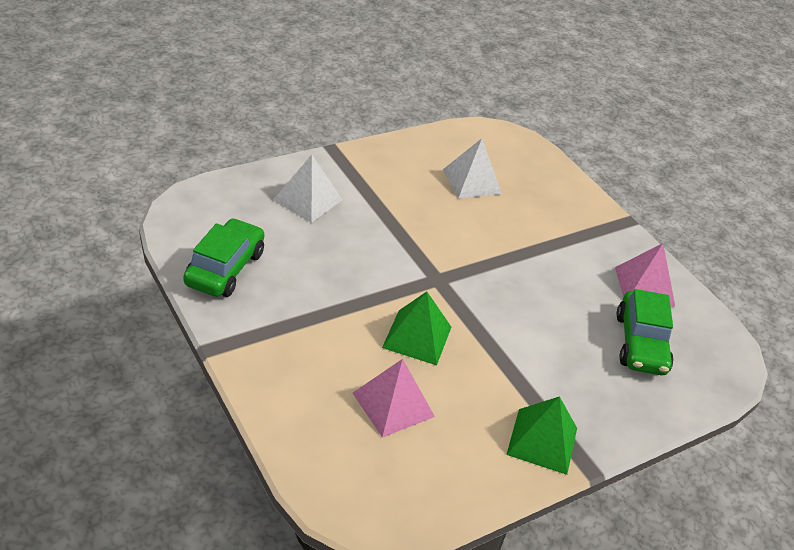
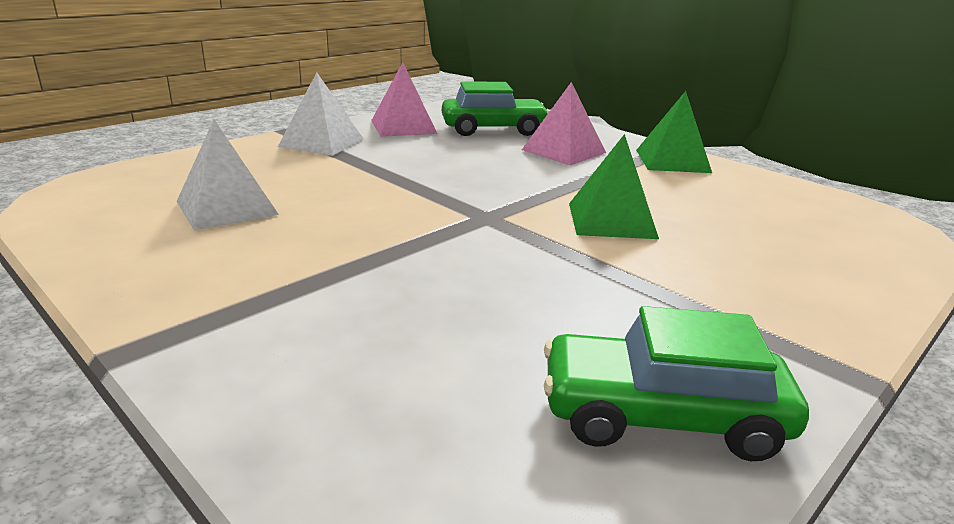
camera: 100 degrees left, 15 degrees down
white pyramid [273,155,342,223] -> white pyramid moved to [278,72,363,156]
pink pyramid [353,359,435,438] -> pink pyramid moved to [522,82,606,165]

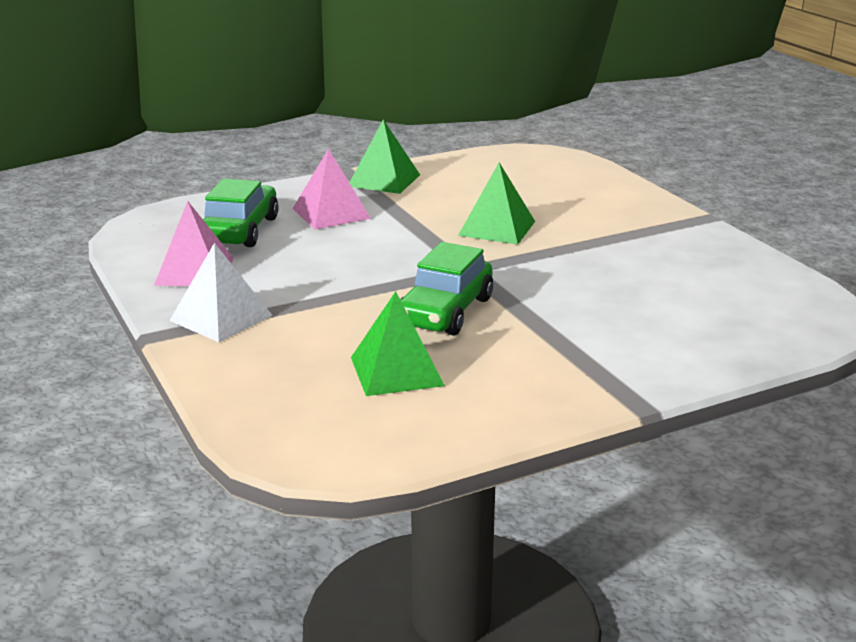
camera: 70 degrees left, 0 degrees up
white pyramid [176,120,279,231] -> green pyramid [351,291,445,396]
green car [544,306,809,461] -> green car moved to [400,242,493,336]

